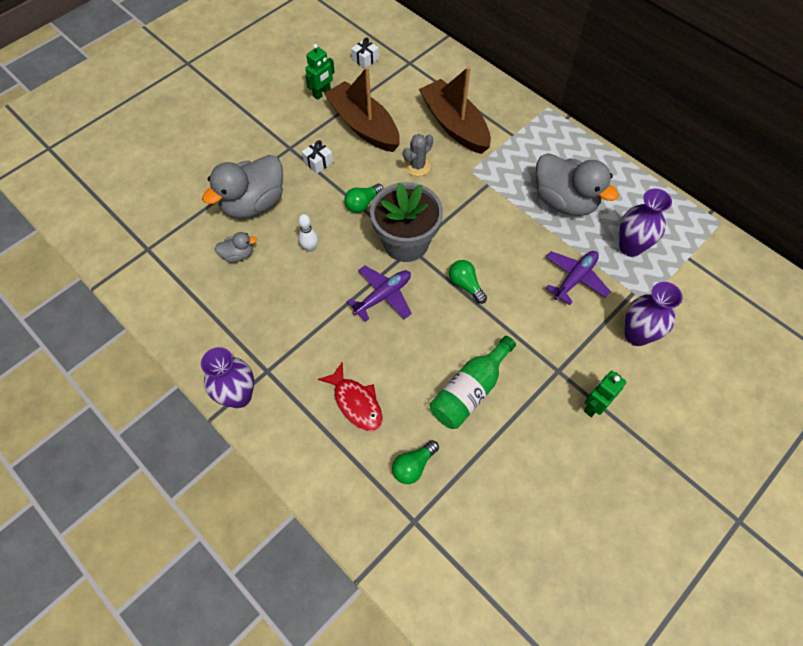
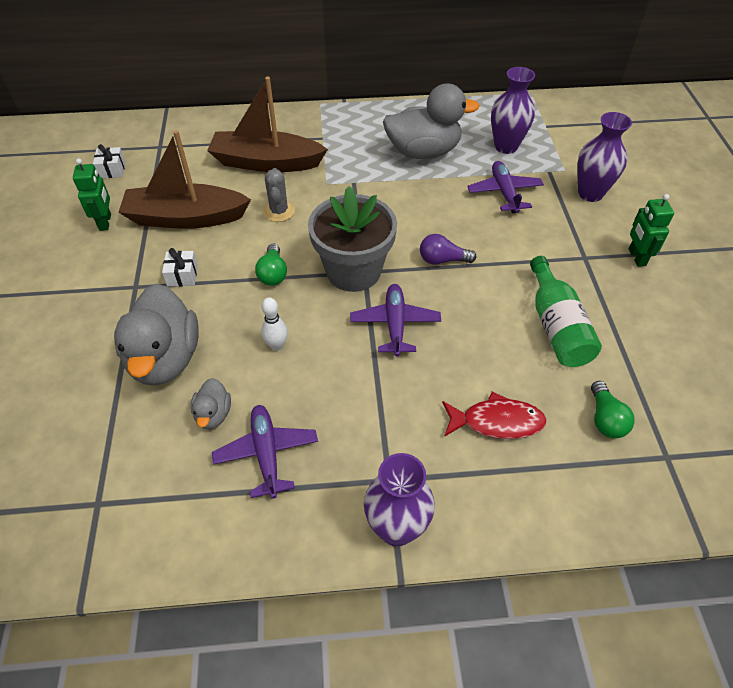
camera: 50 degrees left, 10 degrees down
grey duck [215,232,257,263] -> grey duck turned 150 degrees clockwise [191,378,231,429]
green light bulb [449,260,487,304] -> purple light bulb [420,234,476,265]
none -> purple plane [212,405,318,499]

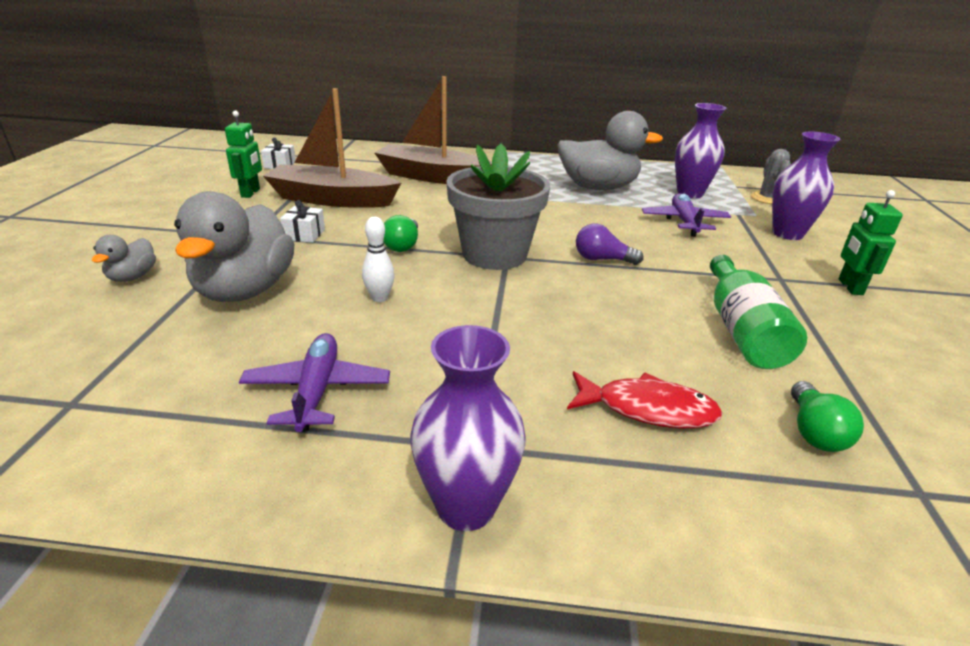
camera: 10 degrees right, 20 degrees down
grey duck [191,378,231,429] -> grey duck moved to [92,235,156,282]
grey cactus [263,168,295,222] -> grey cactus moved to [751,149,791,204]
purple plane [350,284,441,357] -> none

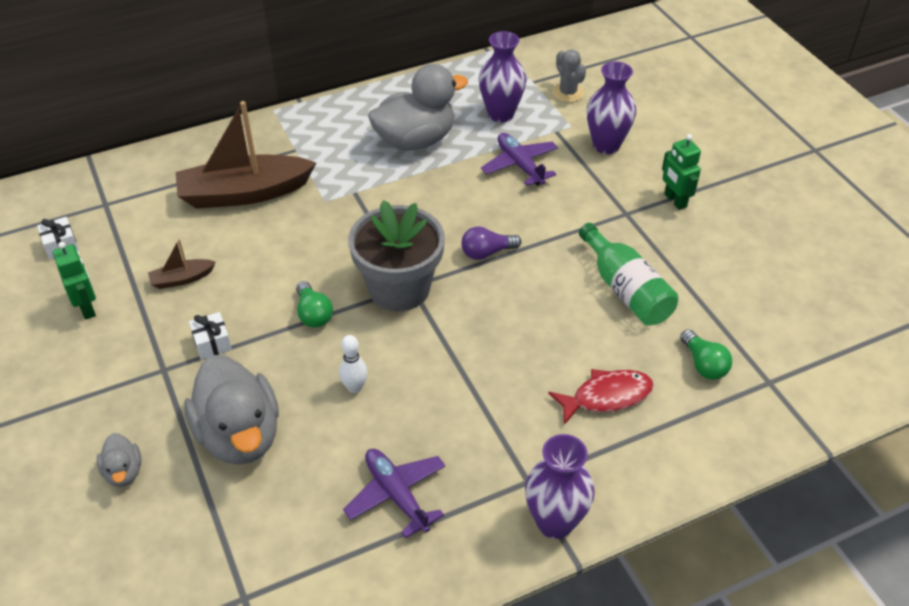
camera: 30 degrees left, 15 degrees up
brown boat [263,88,401,208] -> brown boat [148,239,216,289], size x0.45

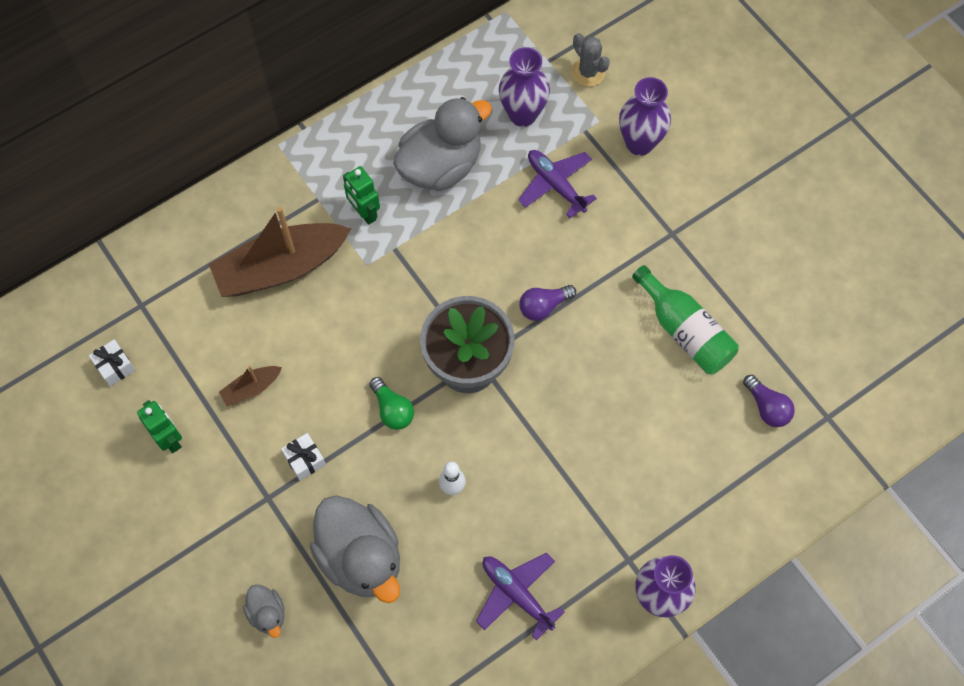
camera: 10 degrees left, 20 degrees up
red fish [548,369,654,425] -> none
green robot [662,134,701,210] -> green robot moved to [343,166,380,225]
green light bulb [680,329,732,380] -> purple light bulb [743,375,795,427]

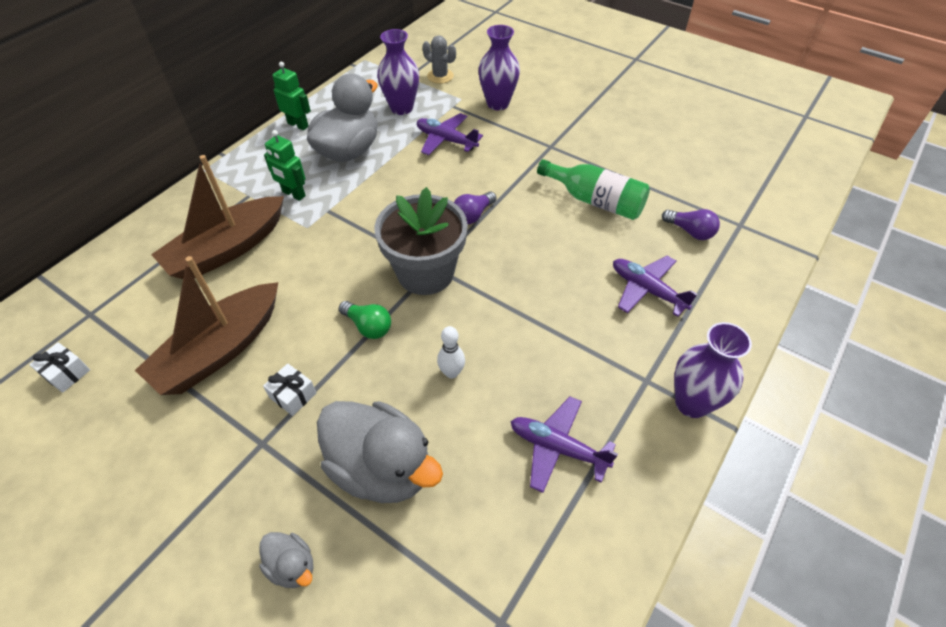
camera: 20 degrees left, 15 degrees down
green robot [137,400,182,453] -> green robot moved to [272,62,311,130]
brown boat [219,365,282,406] -> brown boat [135,256,278,395], size x2.25
none -> purple plane [613,256,697,317]

